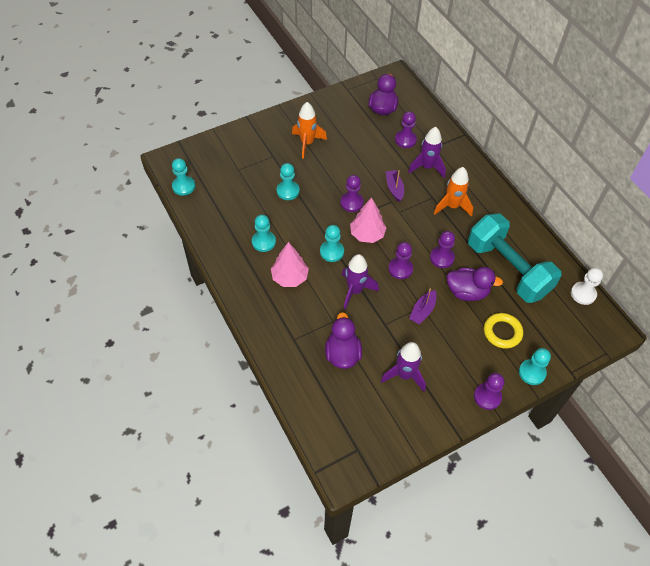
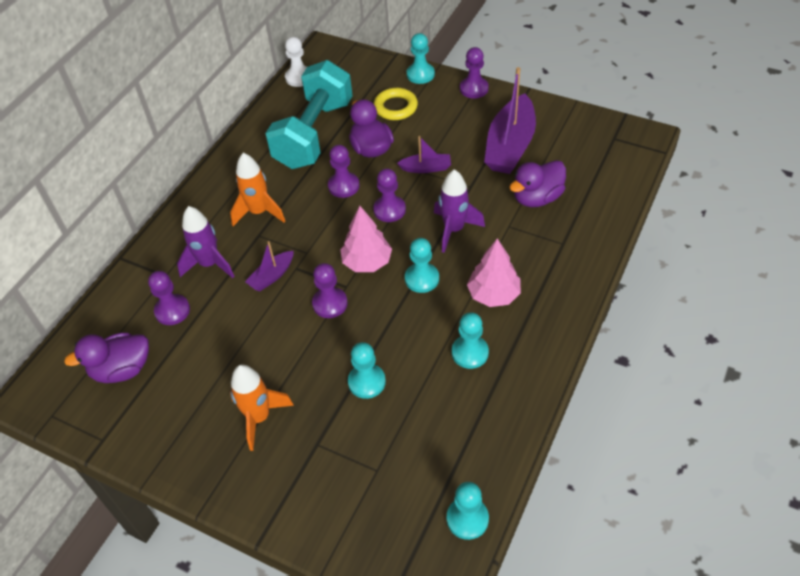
camera: 120 degrees left, 5 degrees down
purple rocket [381,342,426,392] -> purple boat [484,67,536,174]

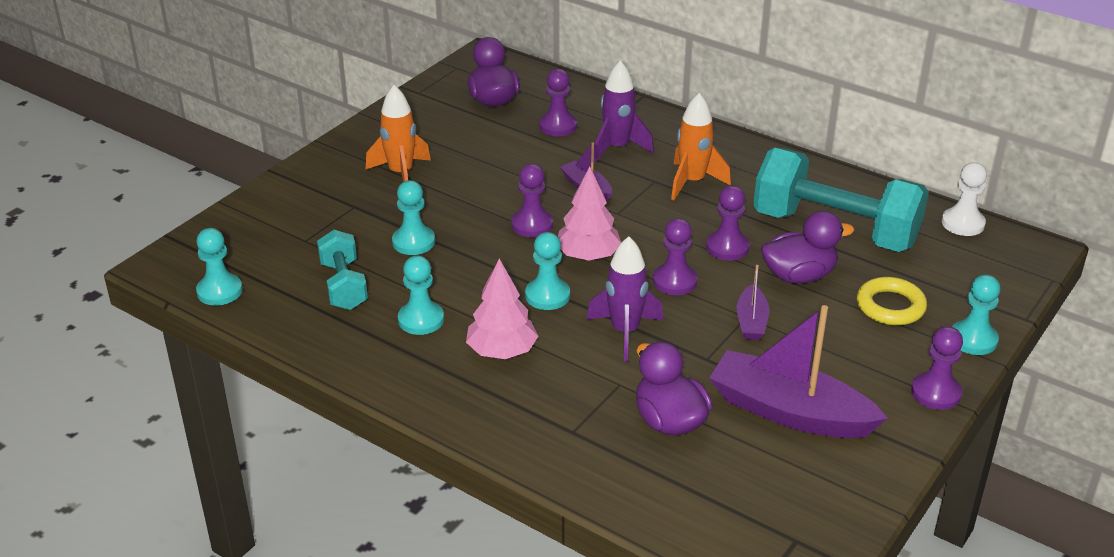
camera: 95 degrees right, 15 degrees down
none -> turquoise dumbbell [317,230,368,310]

